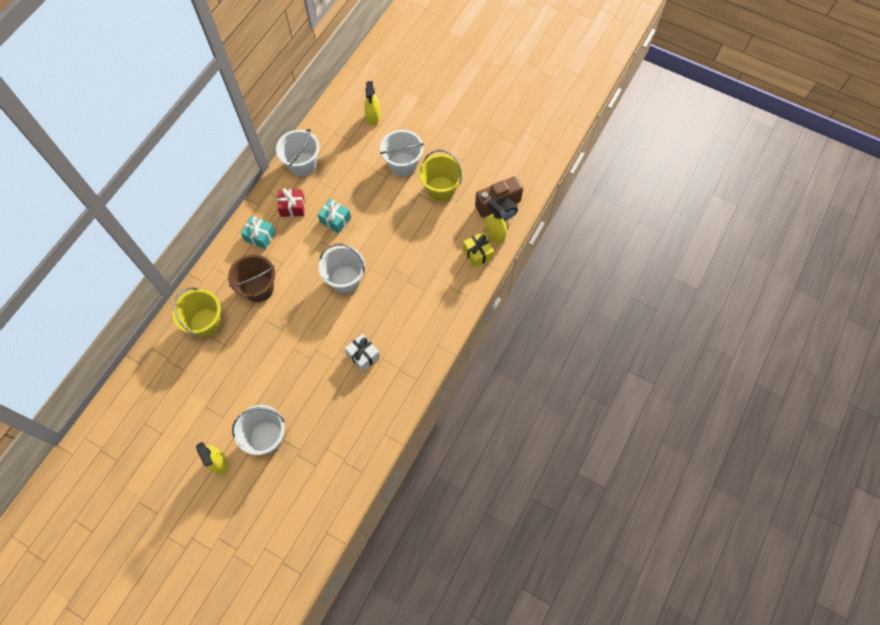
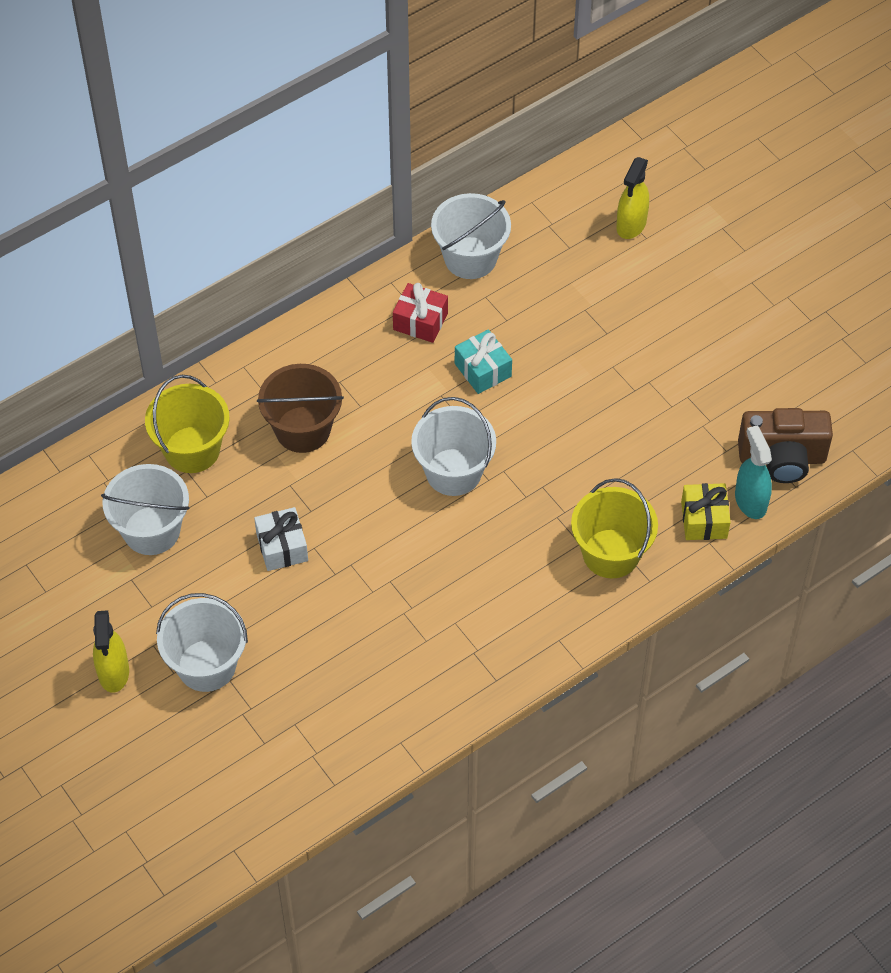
camera: 25 degrees right, 10 degrees down
turquoise gift [241,216,275,249] -> none
white gift [345,334,380,372] -> white gift moved to [254,507,308,571]
white bucket [380,130,424,176] -> white bucket moved to [101,464,190,555]
yellow bucket [419,150,463,201] -> yellow bucket moved to [571,478,658,578]
yellow spray bottle [485,199,507,244] -> turquoise spray bottle [735,426,772,519]

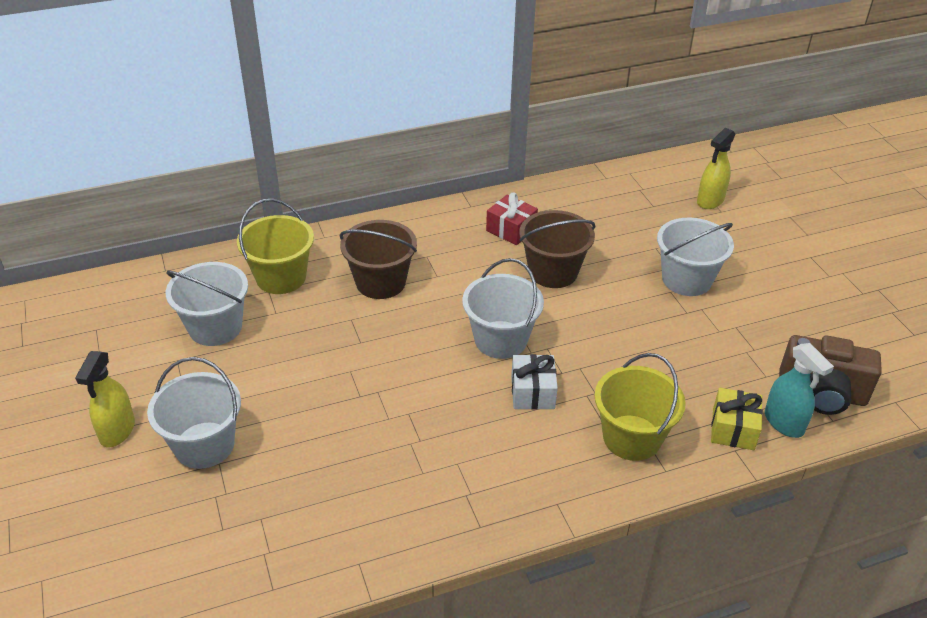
camera: 15 degrees right, 15 degrees down
white gift [254,507,308,571] -> white gift moved to [511,354,558,410]
white bucket [431,193,511,279] -> white bucket moved to [657,218,734,296]
turquoise gift [455,329,512,394] -> brown bucket [519,210,596,288]
turquoise spray bottle [735,426,772,519] -> turquoise spray bottle turned 150 degrees clockwise [765,343,834,438]

